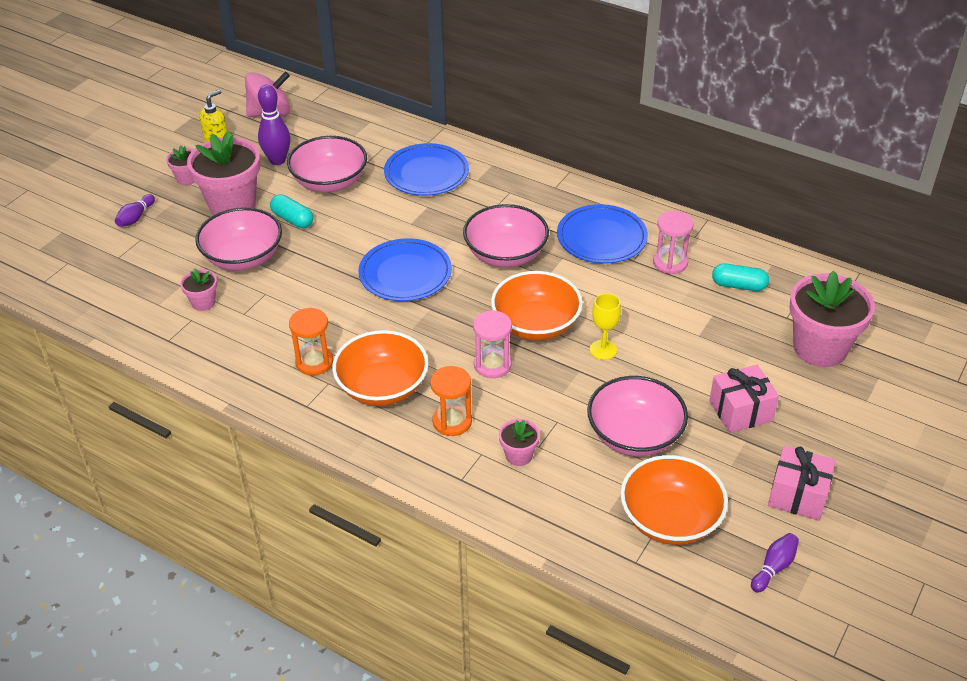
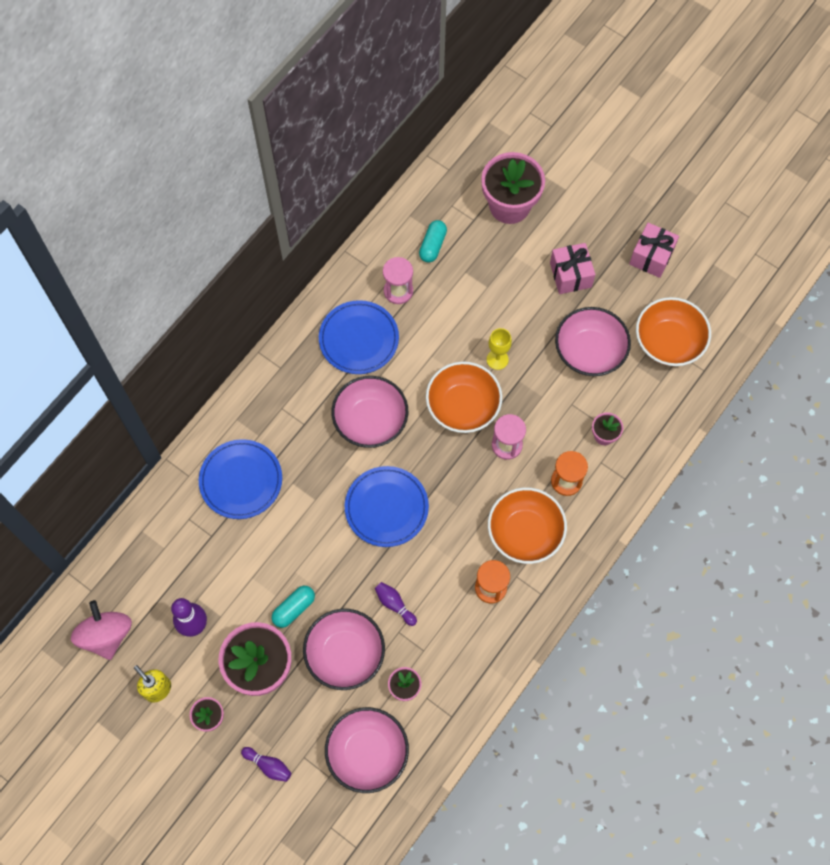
camera: 85 degrees left, 25 degrees up
pink bowl [287,136,367,192] -> pink bowl moved to [325,707,409,793]
purple bowling pin [751,533,799,593] -> purple bowling pin moved to [375,582,417,626]

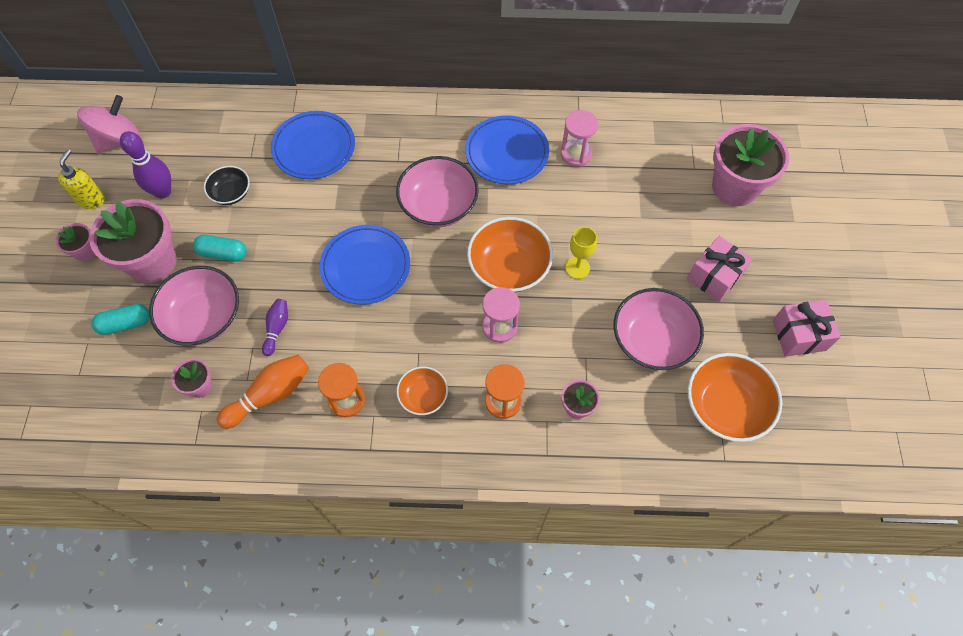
camera: 55 degrees right, 5 degrees down
purple bowling pin [241,747,291,782] -> none
pink bowl [325,707,409,793] -> none
turquoise capsule [419,220,447,263] -> turquoise capsule moved to [91,304,150,335]
orange bowl [488,487,567,564] -> orange bowl [396,367,448,415], size x0.56
none -> black bowl [204,166,250,205]
none -> orange bowling pin [217,354,309,429]

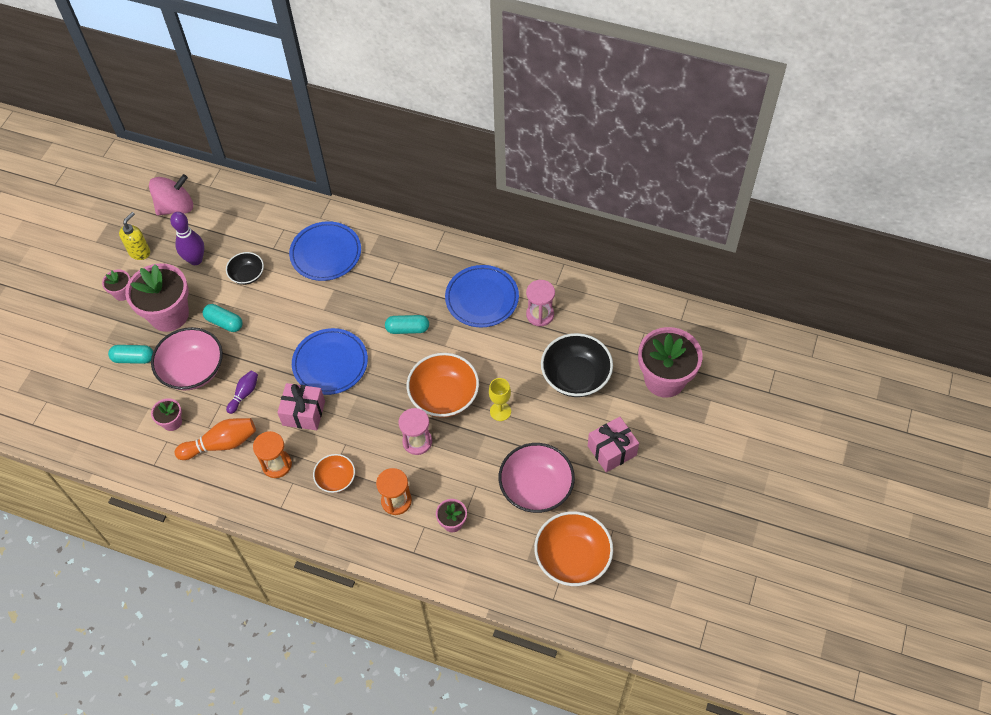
camera: 20 degrees right, 5 degrees down
pink bowl [396,156,479,227] -> turquoise capsule [385,315,429,334]
pink gift [773,300,841,357] -> pink gift moved to [277,383,325,430]
none -> black bowl [541,333,613,397]

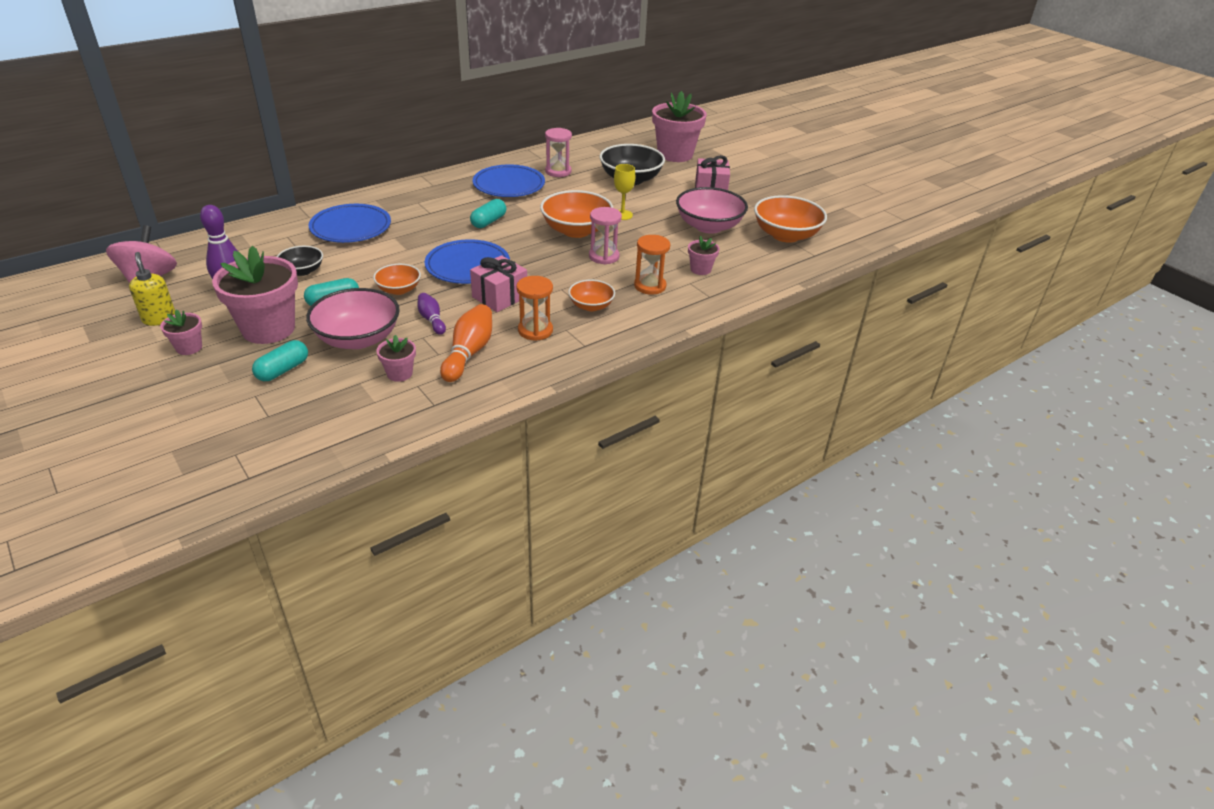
camera: 60 degrees left, 20 degrees down
none -> orange bowl [373,264,421,295]

